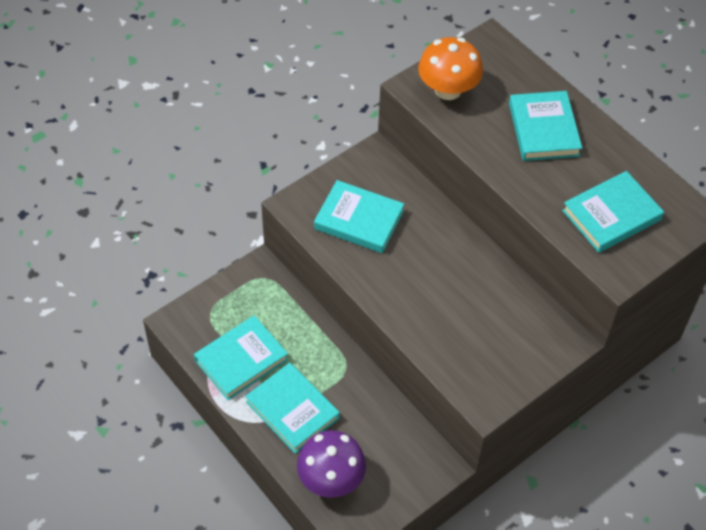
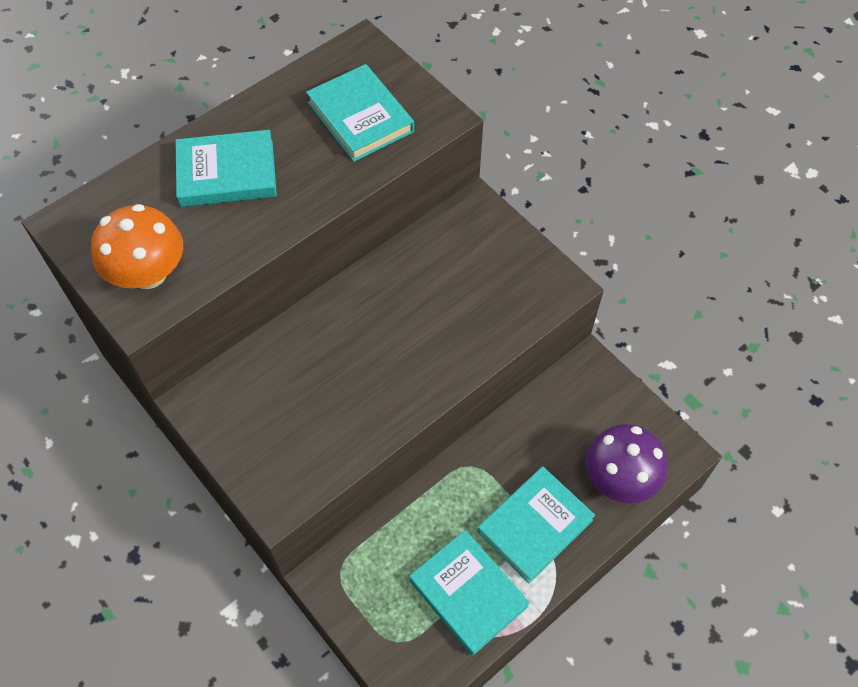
camera: 90 degrees left, 5 degrees up
turquoise book [314,180,404,253] -> none

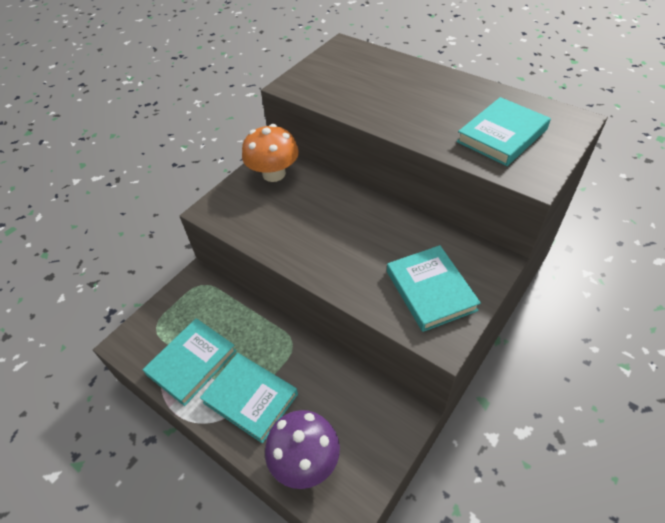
camera: 80 degrees right, 10 degrees down
orange mushroom [91,204,183,289] -> orange mushroom moved to [242,124,299,182]
turquoise book [176,130,277,207] -> turquoise book moved to [387,245,481,332]

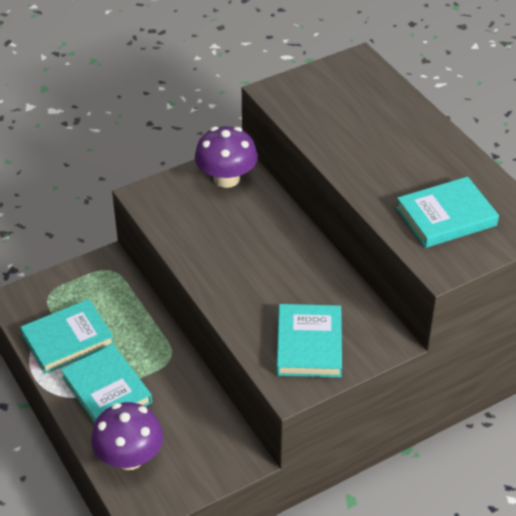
camera: 20 degrees right, 5 degrees down
orange mushroom [242,124,299,182] -> purple mushroom [195,126,258,188]

